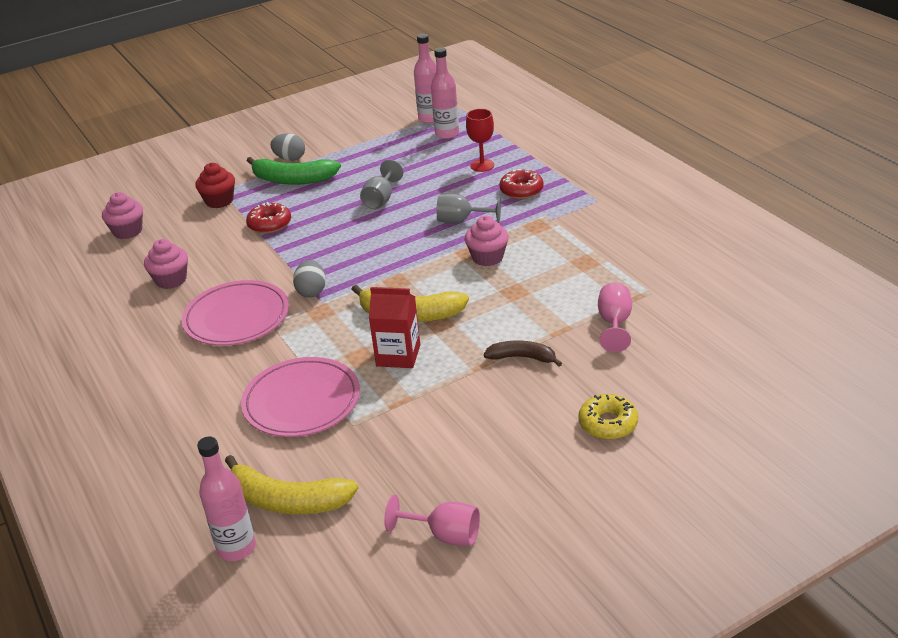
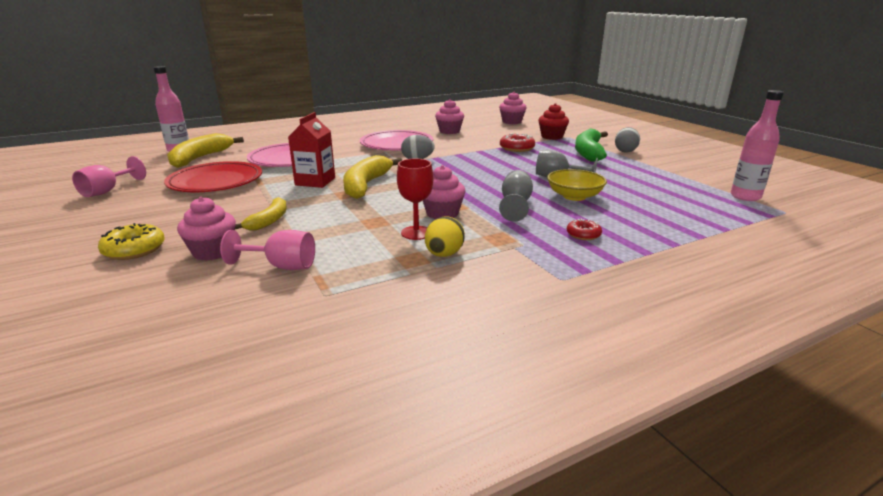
camera: 90 degrees right, 10 degrees down
pink bottle [431,47,459,139] -> none
red goblet [466,109,494,172] -> red goblet moved to [397,158,433,240]
brown banana [484,341,562,367] -> yellow banana [235,197,287,230]
red donut [499,169,544,199] -> red donut [567,218,602,240], size x0.63
none -> red plate [164,161,262,192]
none -> pink cupcake [177,197,236,260]
none -> yellow egg [425,217,465,257]
none -> yellow bowl [547,169,607,201]

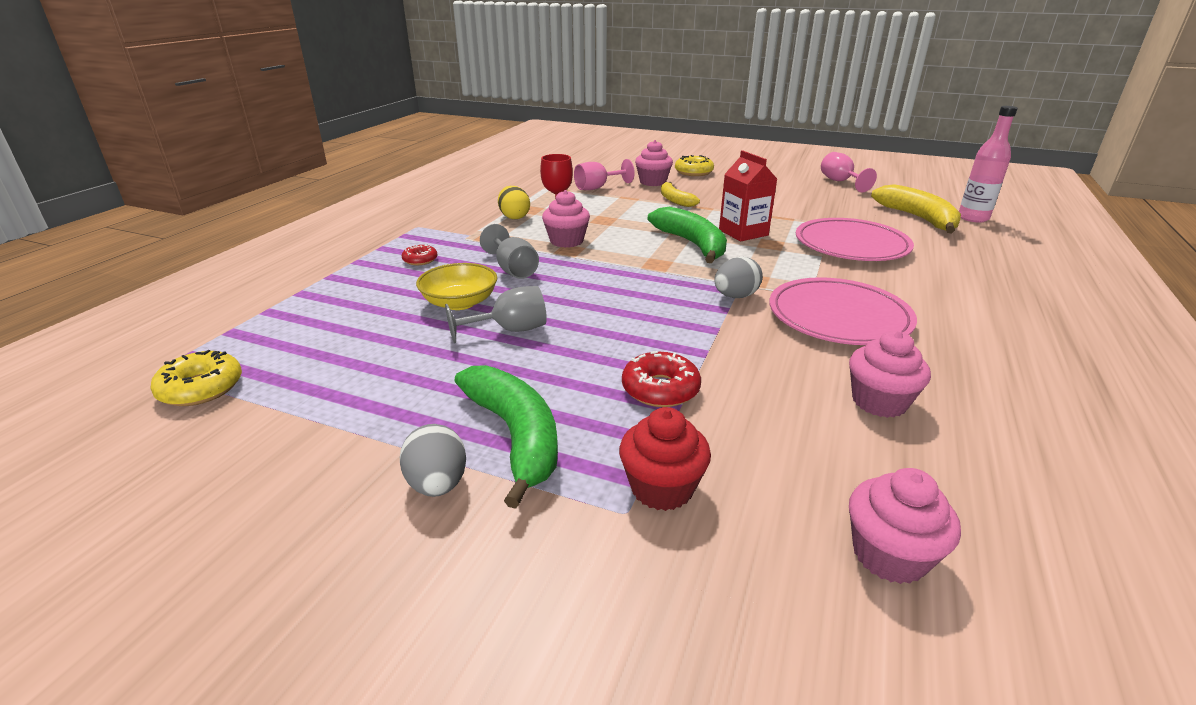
camera: 140 degrees right, 5 degrees up
red plate [164,161,262,192] -> none
yellow banana [343,155,402,199] -> green banana [647,207,727,263]
pink bottle [731,90,784,201] -> yellow donut [150,350,242,406]

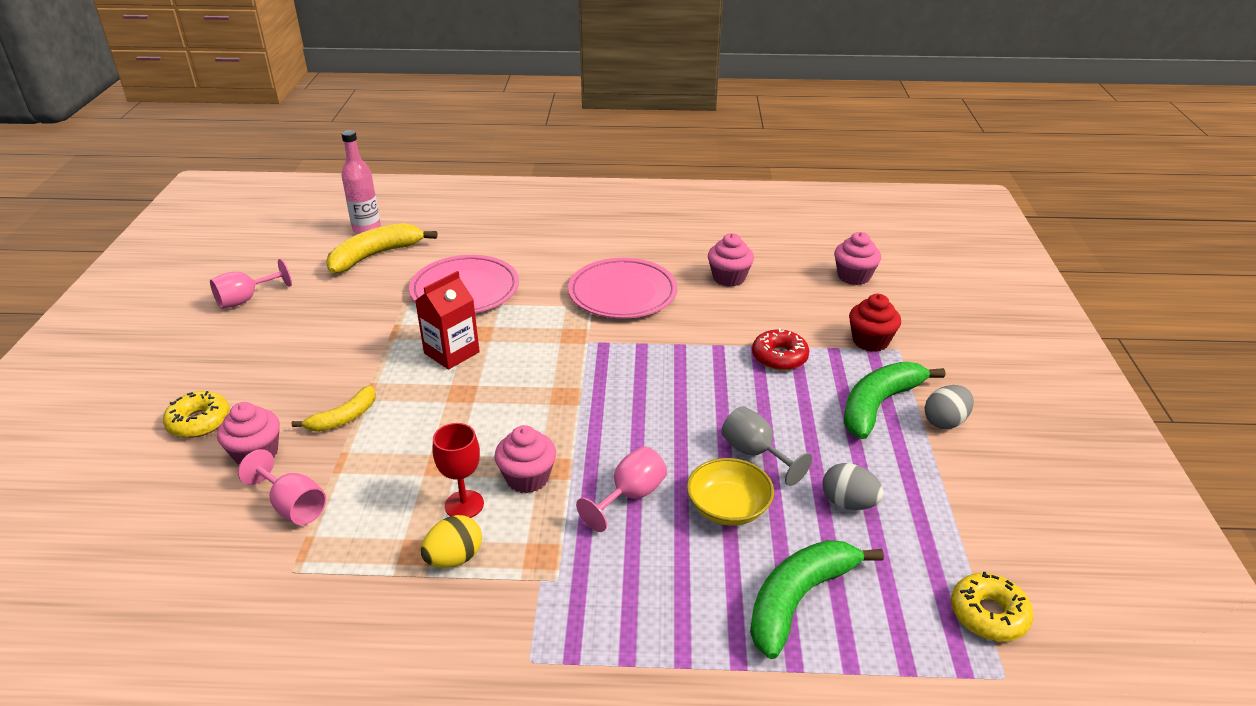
camera: 110 degrees left, 5 degrees up
red donut [402,244,437,265] -> none
grey goblet [480,224,539,279] -> pink goblet [576,446,667,532]
green banana [647,207,727,263] -> green banana moved to [750,540,884,659]
grey egg [714,257,763,298] -> grey egg moved to [822,463,884,510]

